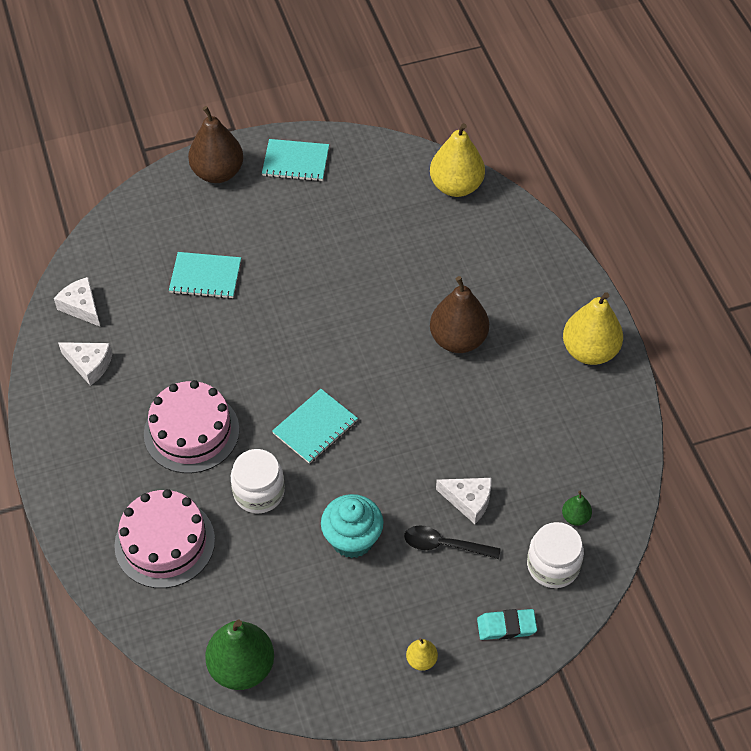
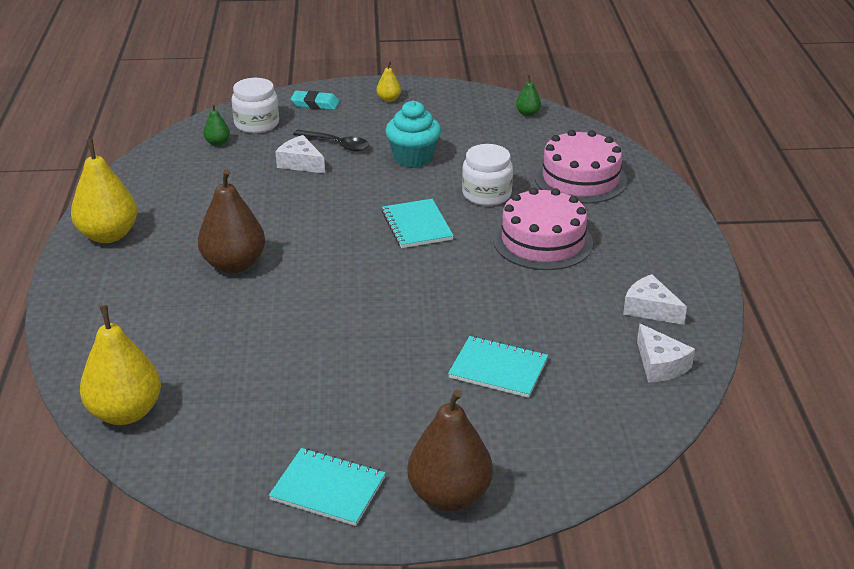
camera: 165 degrees left, 20 degrees down
green pear [205,620,274,690] -> green pear [516,75,541,117], size x0.47
turquoise notebook [272,389,358,464] -> turquoise notebook turned 75 degrees counterclockwise [382,199,454,248]

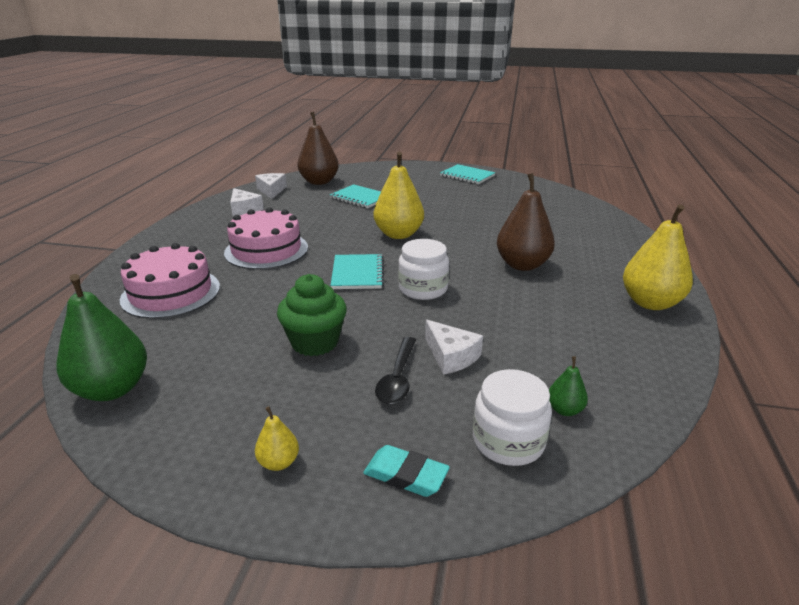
camera: 165 degrees left, 5 degrees down
yellow pear [80,305,161,425] -> yellow pear moved to [374,152,424,239]
black spoon [293,130,370,152] -> black spoon turned 120 degrees counterclockwise [375,337,416,404]
turquoise cupcake [385,101,441,168] -> green cupcake [277,274,347,356]
brown pear [407,389,493,511] -> brown pear moved to [297,112,339,185]
white jar [462,144,513,206] -> white jar moved to [398,239,449,300]
green pear [516,75,541,117] -> green pear [56,274,147,401], size x2.15

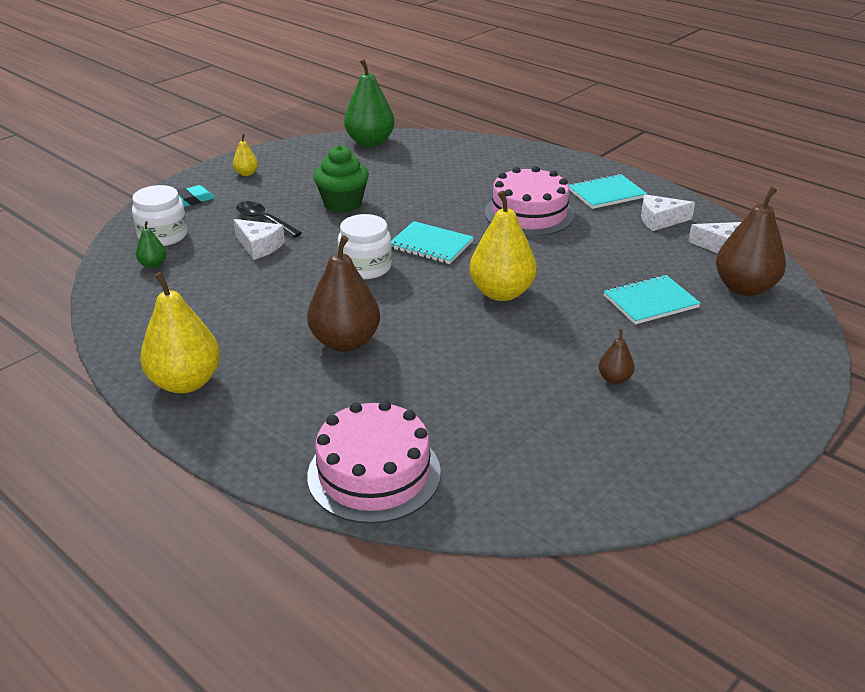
camera: 120 degrees right, 5 degrees up
pink cake [120,243,220,319] -> pink cake moved to [307,400,441,524]
white cheese [425,320,483,375] -> white cheese turned 135 degrees counterclockwise [233,219,285,260]
turquoise notebook [440,164,496,184] -> turquoise notebook moved to [569,174,647,209]
none -> brown pear [599,329,634,384]

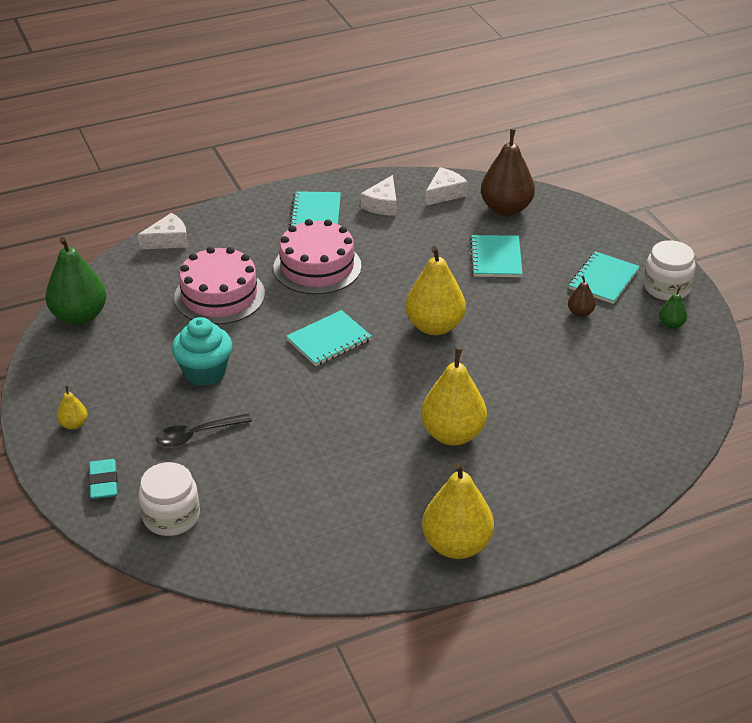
camera: 65 degrees left, 5 degrees up
green pear [136,221,167,268] -> green pear moved to [659,287,687,329]
white cheese [233,219,285,260] -> white cheese moved to [138,213,188,249]
brown pear [307,236,380,352] -> yellow pear [421,347,487,445]
pink cake [307,400,441,524] -> pink cake moved to [174,247,265,325]
green cupcake [313,145,369,213] -> turquoise cupcake [172,317,232,386]
white jar [338,214,392,279] -> white jar moved to [644,240,696,301]
none -> turquoise notebook [569,251,640,304]

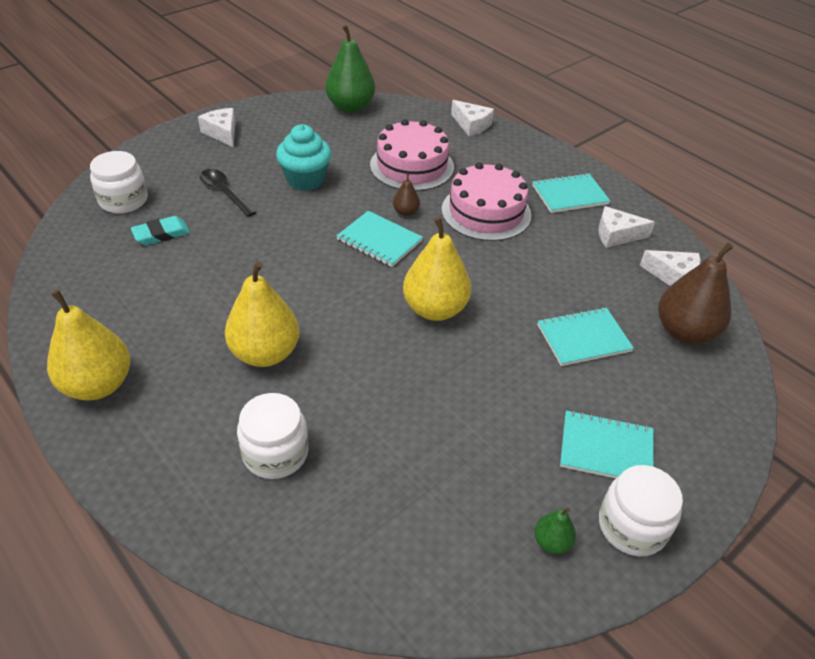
camera: 70 degrees right, 5 degrees up
yellow pear [57,385,88,430] -> white cheese [198,108,236,147]
turquoise eraser [89,459,118,499] -> turquoise eraser moved to [131,216,190,245]
brown pear [568,276,596,317] -> brown pear moved to [393,173,420,216]
none -> white jar [237,393,308,479]

